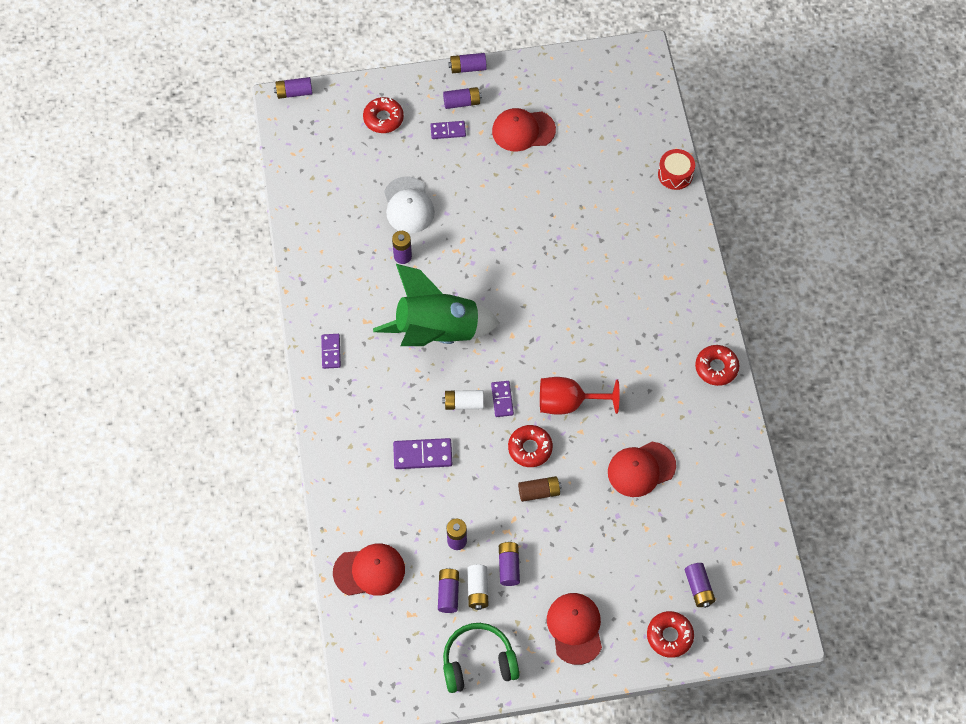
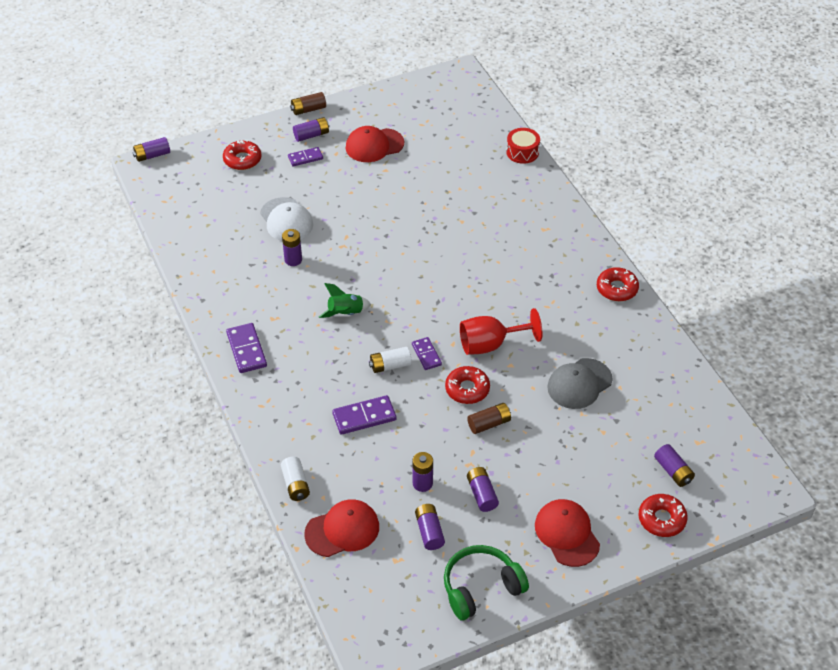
camera: 15 degrees left, 15 degrees down
purple domino [321,334,341,369] -> purple domino [226,323,267,373], size x1.53
green rocket [373,264,500,346] -> green rocket [319,283,371,318], size x0.44
purple battery [448,53,487,73] -> brown battery [290,92,326,115]
white battery [467,565,489,610] -> white battery moved to [281,456,310,501]
red cap [608,442,676,497] -> grey cap [547,358,613,409]

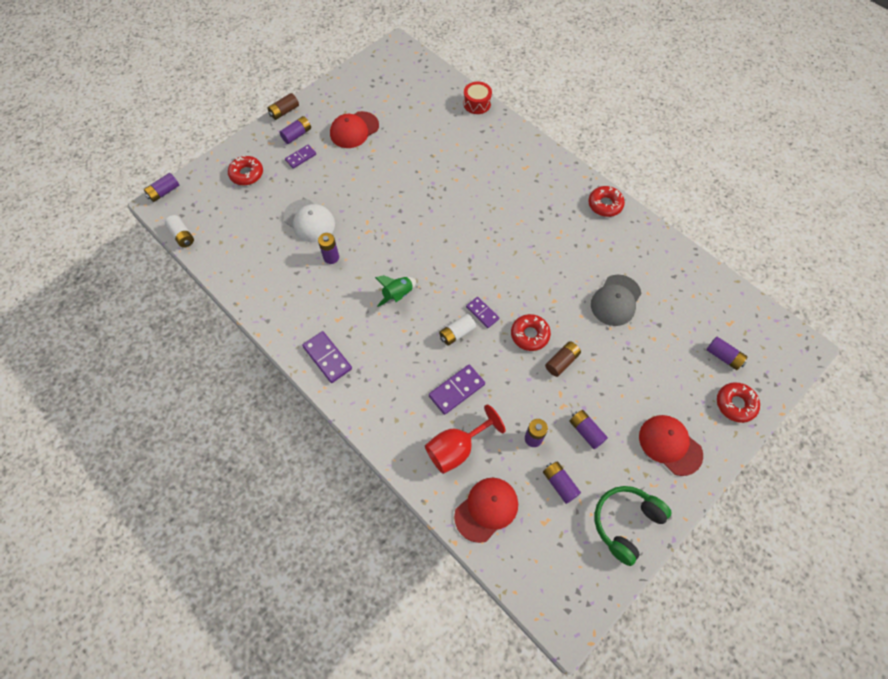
camera: 20 degrees left, 15 degrees up
white battery [281,456,310,501] -> white battery moved to [165,215,194,248]
red goblet [460,308,542,355] -> red goblet moved to [425,404,506,474]

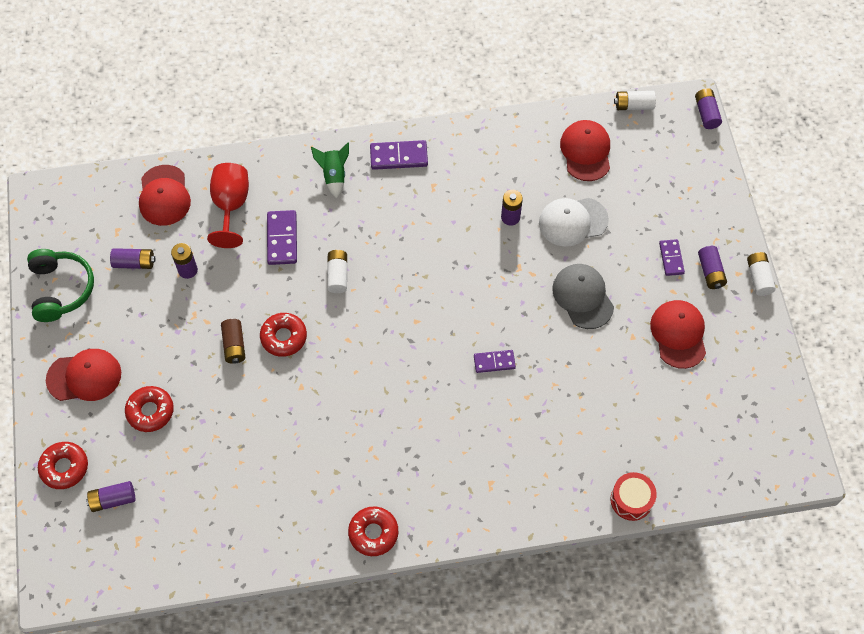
camera: 125 degrees right, 0 degrees up
red donut [228,155,263,185] -> red donut moved to [125,386,174,432]
brown battery [267,93,299,120] -> white battery [747,252,776,296]
green rocket [375,275,416,307] -> green rocket moved to [311,142,349,199]
purple domino [466,297,499,328] -> purple domino moved to [474,350,516,373]
purple battery [569,410,608,449] -> none
grey cap [591,275,641,326] -> grey cap moved to [552,264,614,329]
none -> red cap [560,120,610,181]

